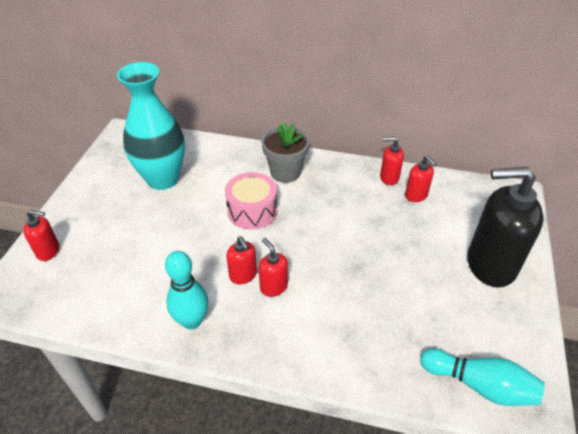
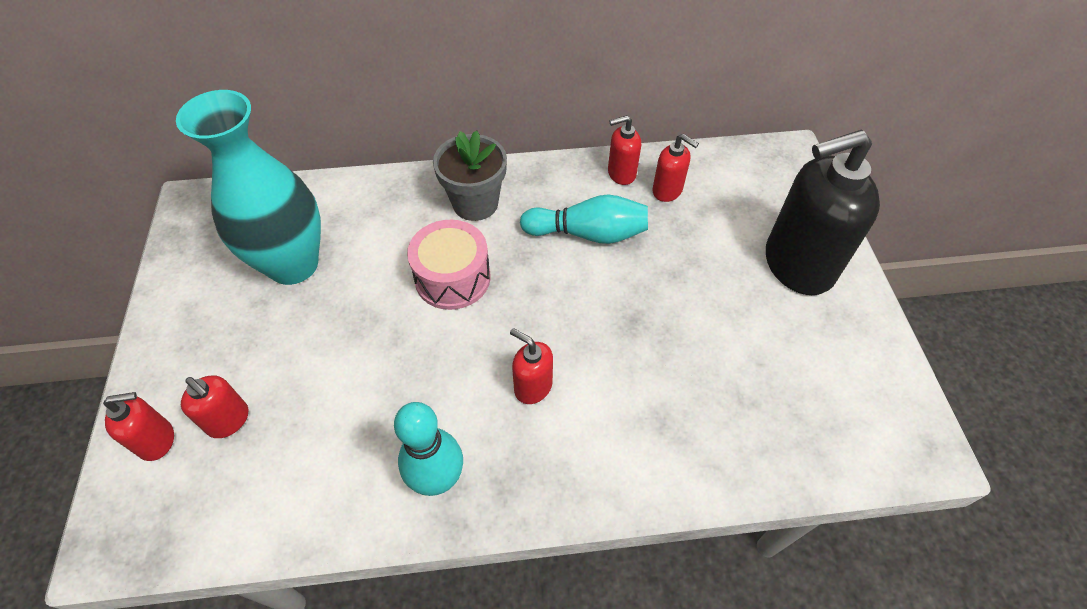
camera: 20 degrees left, 10 degrees up
red soap dispenser [226,236,257,284] -> red soap dispenser moved to [181,376,248,438]
turquoise bowling pin [421,348,545,406] -> turquoise bowling pin moved to [520,194,648,244]

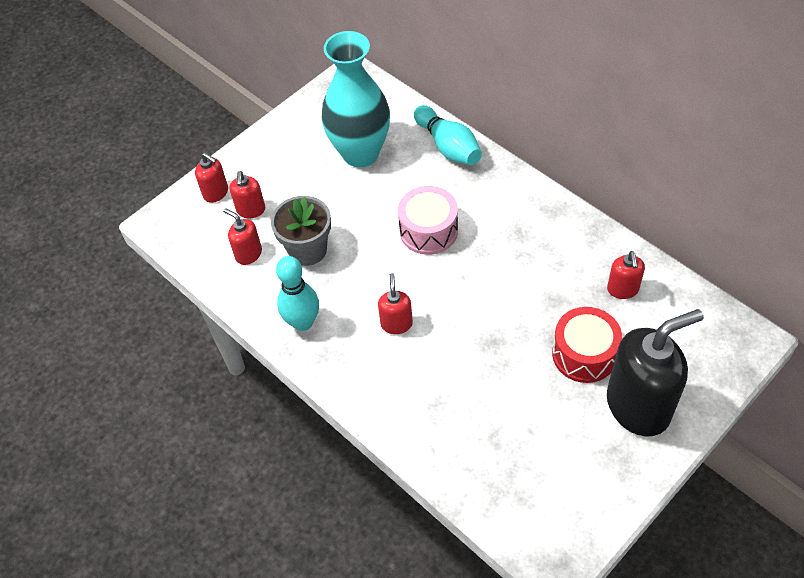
camera: 55 degrees right, 0 degrees up
grey flower pot [433,130,507,221] -> grey flower pot moved to [271,196,331,266]
turquoise bowling pin [520,194,648,244] -> turquoise bowling pin moved to [414,105,482,165]
red soap dispenser [608,115,641,185] -> red soap dispenser moved to [223,208,262,265]
black soap dispenser [766,130,880,295] -> black soap dispenser turned 120 degrees clockwise [607,309,704,437]
none -> red drum [552,307,622,383]

